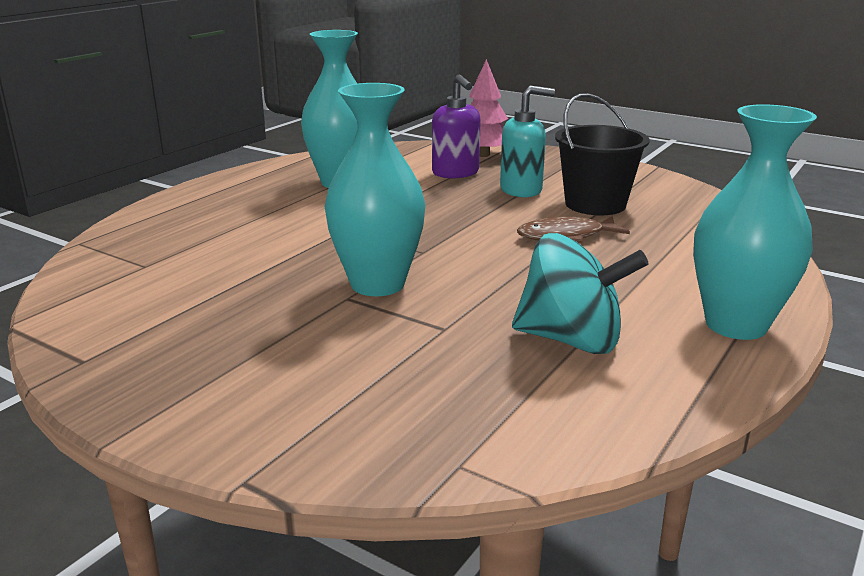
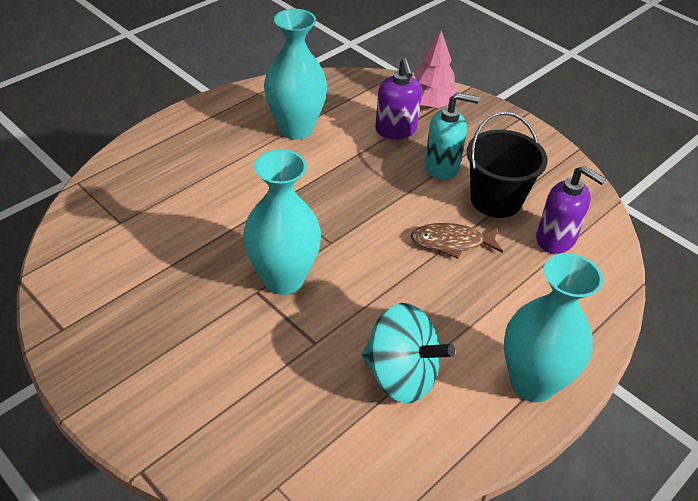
camera: 10 degrees right, 20 degrees up
none -> purple soap dispenser [536,166,606,254]

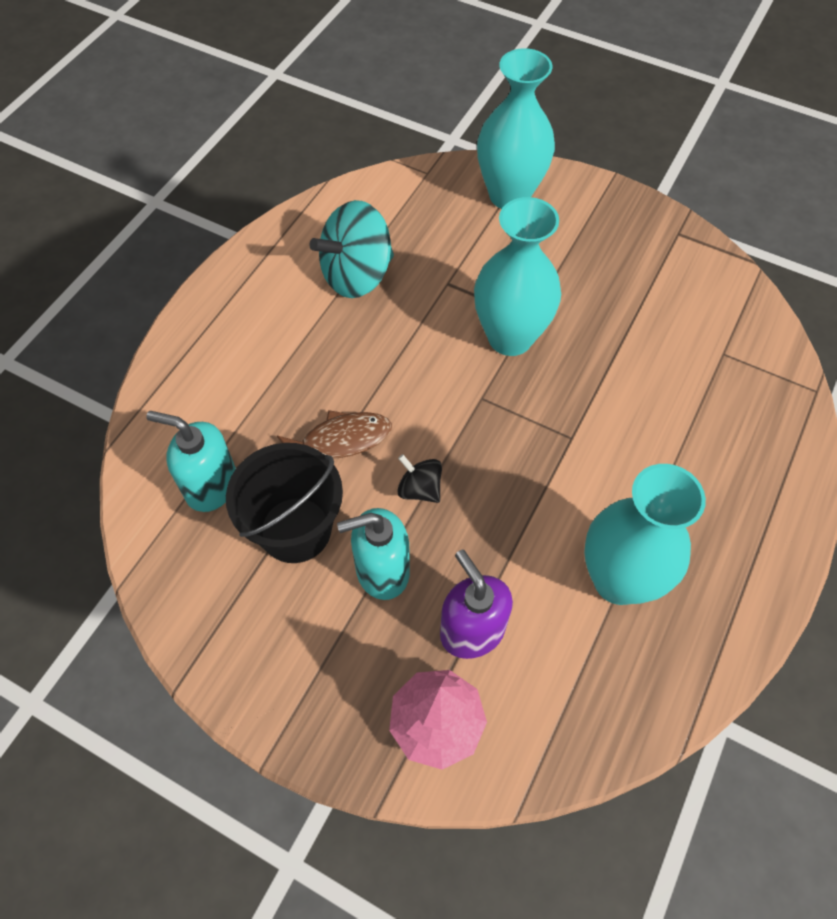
camera: 165 degrees right, 15 degrees up
turquoise spinning top [362,303,455,403] -> turquoise spinning top turned 45 degrees counterclockwise [309,200,394,298]
turquoise vase [504,253,603,402] -> turquoise vase moved to [477,48,555,209]
purple soap dispenser [536,166,606,254] -> turquoise soap dispenser [146,411,236,512]
none -> black spinning top [397,454,442,503]

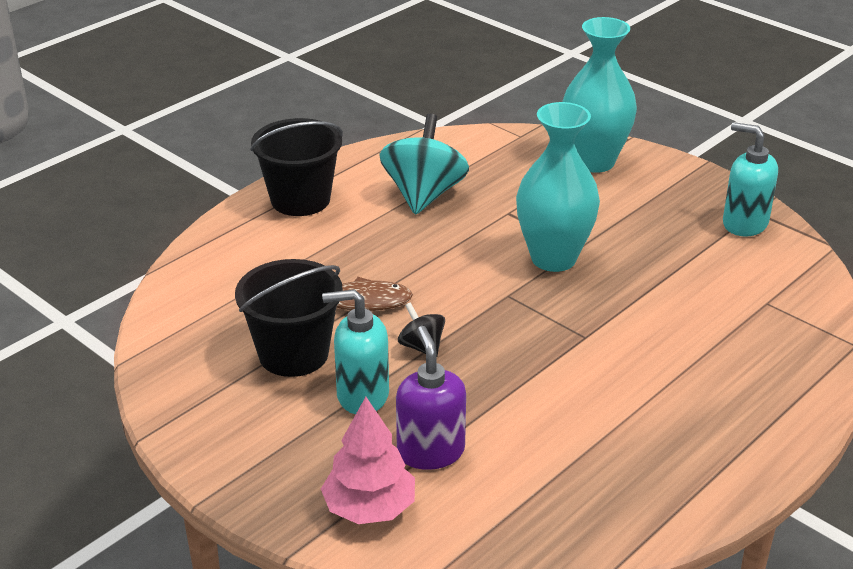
camera: 15 degrees right, 25 degrees down
turquoise soap dispenser [146,411,236,512] -> turquoise soap dispenser moved to [723,122,778,237]
turquoise spinning top [309,200,394,298] -> turquoise spinning top turned 120 degrees clockwise [379,114,469,215]
turquoise vase [584,464,706,605] -> none
none -> black bucket [250,118,343,216]

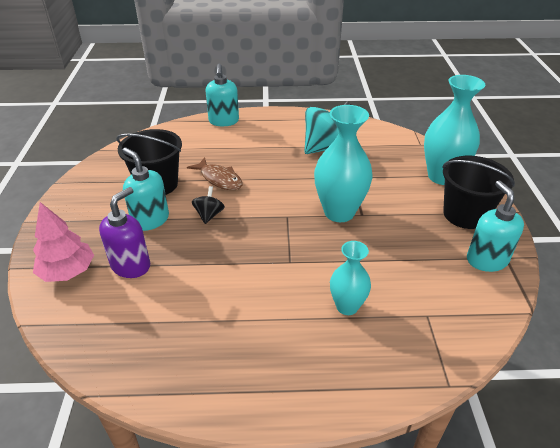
camera: 45 degrees right, 5 degrees up
black bucket [250,118,343,216] -> black bucket moved to [442,156,515,229]
none -> turquoise soap dispenser [206,64,239,126]
none -> turquoise vase [330,241,371,315]

